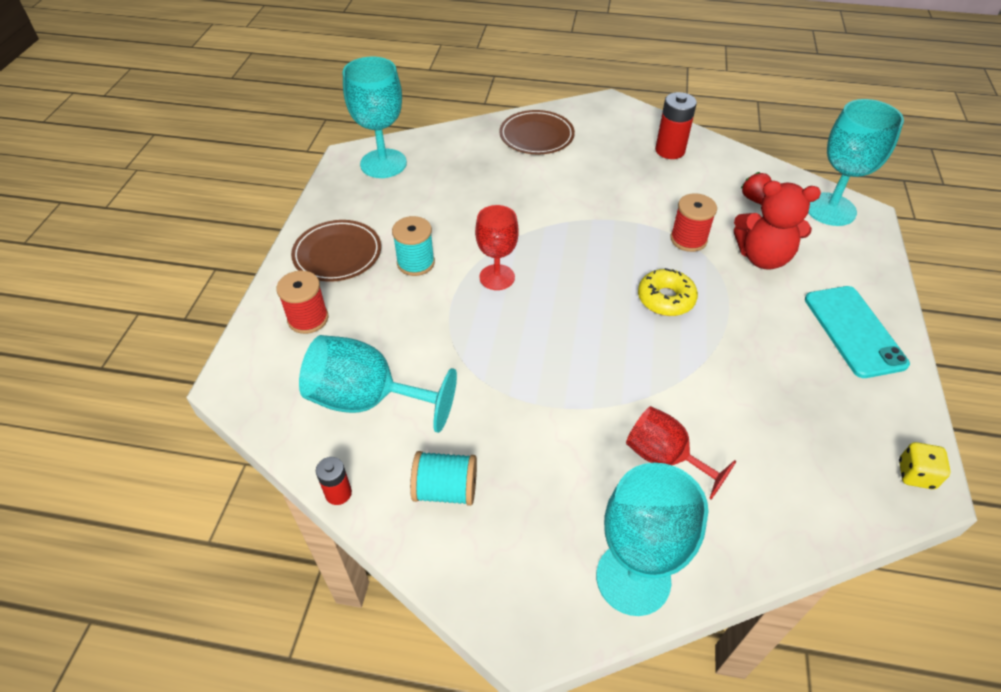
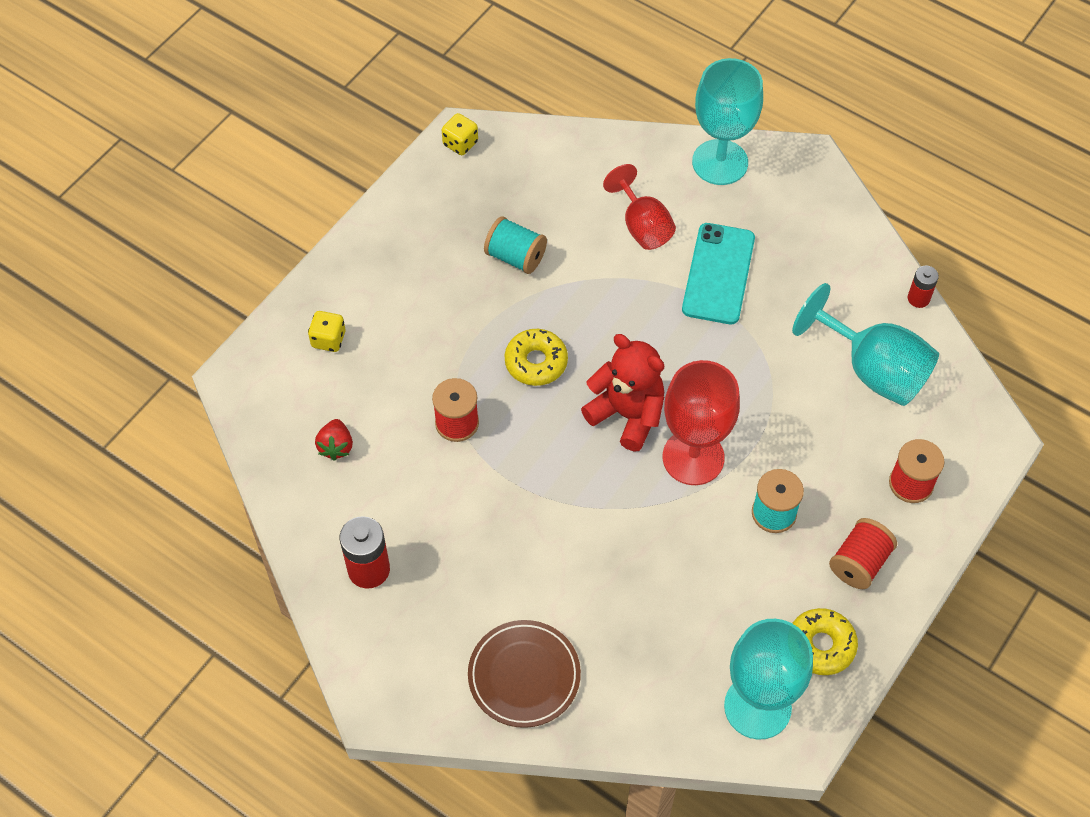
camera: 155 degrees left, 10 degrees up
brown plate [291,220,381,282] -> red spool [829,518,897,589]
turquoise spool [410,451,477,506] -> turquoise spool moved to [484,216,547,274]
red goblet [475,205,519,290] -> red goblet [663,360,740,485], size x1.52
red teddy bear [734,181,821,270] -> red teddy bear moved to [581,334,664,451]
turquoise phone [805,286,910,378] -> turquoise phone moved to [682,223,755,324]
turquoise goblet [808,99,904,226] -> none
none -> yellow dice [308,311,345,352]
none -> yellow donut [792,608,858,675]

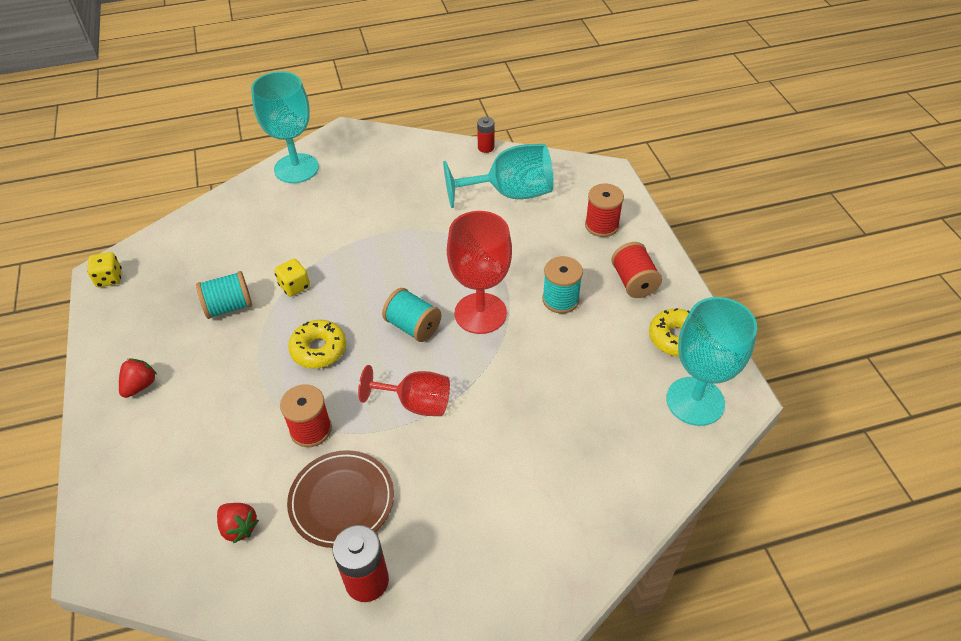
camera: 50 degrees left, 10 degrees down
yellow dice [308,311,345,352] -> yellow dice moved to [274,259,310,297]
brown plate [468,620,581,728] -> brown plate moved to [287,450,394,548]
red teddy bear [581,334,664,451] -> turquoise spool [382,288,442,342]
red goblet [603,164,676,250] -> red goblet moved to [358,365,450,416]
turquoise phone [682,223,755,324] -> none
none -> red strawberry [119,358,157,398]

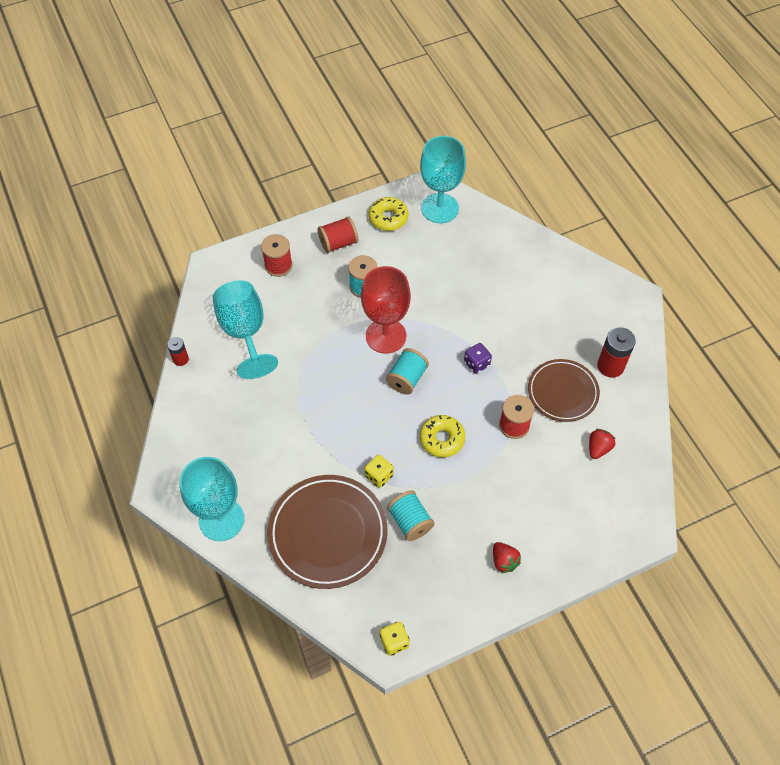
camera: 100 degrees left, 10 degrees up
red strawberry [119,358,157,398] -> red strawberry turned 135 degrees counterclockwise [493,542,521,573]
red goblet [358,365,450,416] -> purple dice [464,343,492,374]
none -> brown plate [267,475,388,589]

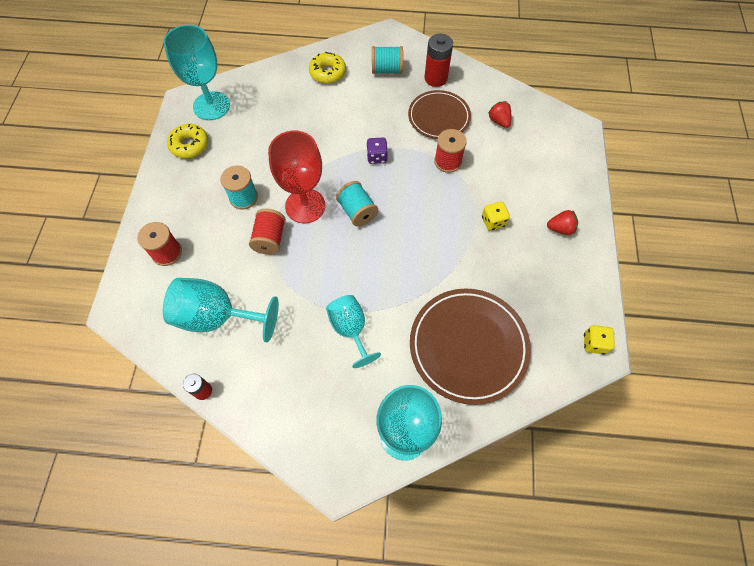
camera: 60 degrees left, 5 degrees up
red spool [318,216,358,253] -> red spool moved to [249,209,286,255]
yellow dice [365,455,393,488] -> yellow dice moved to [482,202,510,231]
turquoise spool [387,490,435,541] -> turquoise spool moved to [372,46,403,74]
yellow donut [420,415,465,457] -> yellow donut moved to [309,52,346,84]
none -> turquoise goblet [326,295,381,368]

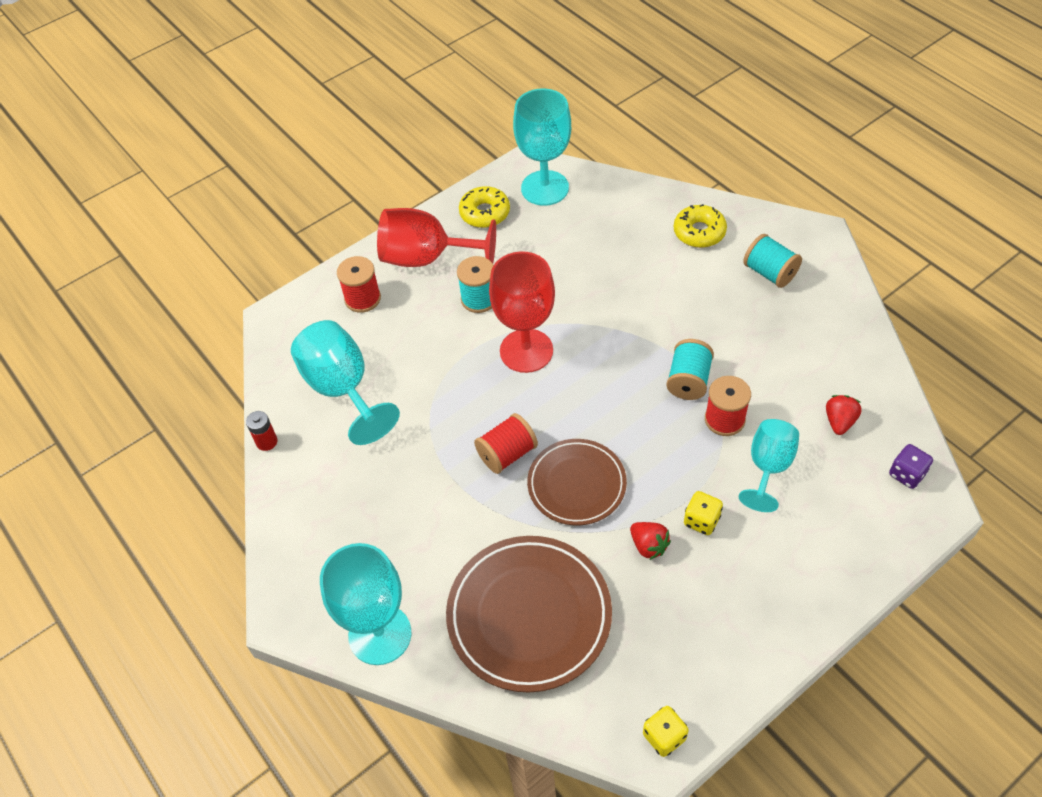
camera: 50 degrees right, 10 degrees down
red spool [249,209,286,255] -> red spool moved to [474,413,538,474]
turquoise goblet [326,295,381,368] -> turquoise goblet moved to [739,419,799,512]
turquoise spool [336,181,378,227] -> turquoise spool moved to [666,339,714,400]
purple dice [367,138,388,164] -> purple dice moved to [889,444,933,489]
brown plate [408,90,471,139] -> brown plate moved to [527,439,627,525]
red battery [424,34,453,87] -> none
red strawberry [547,210,578,235] -> red strawberry moved to [630,522,671,560]
none -> red goblet [377,208,496,267]

